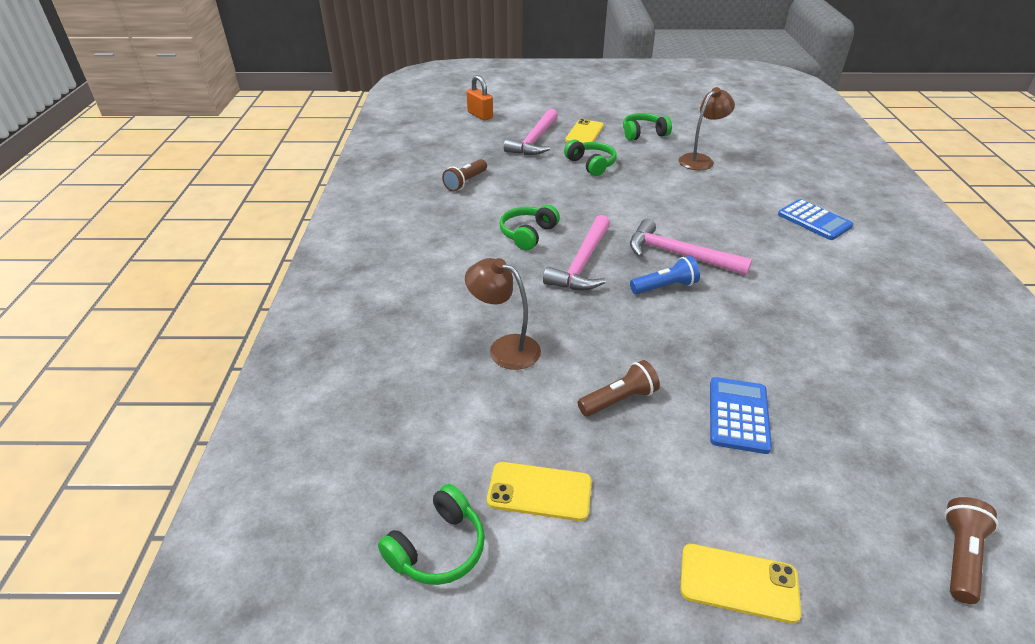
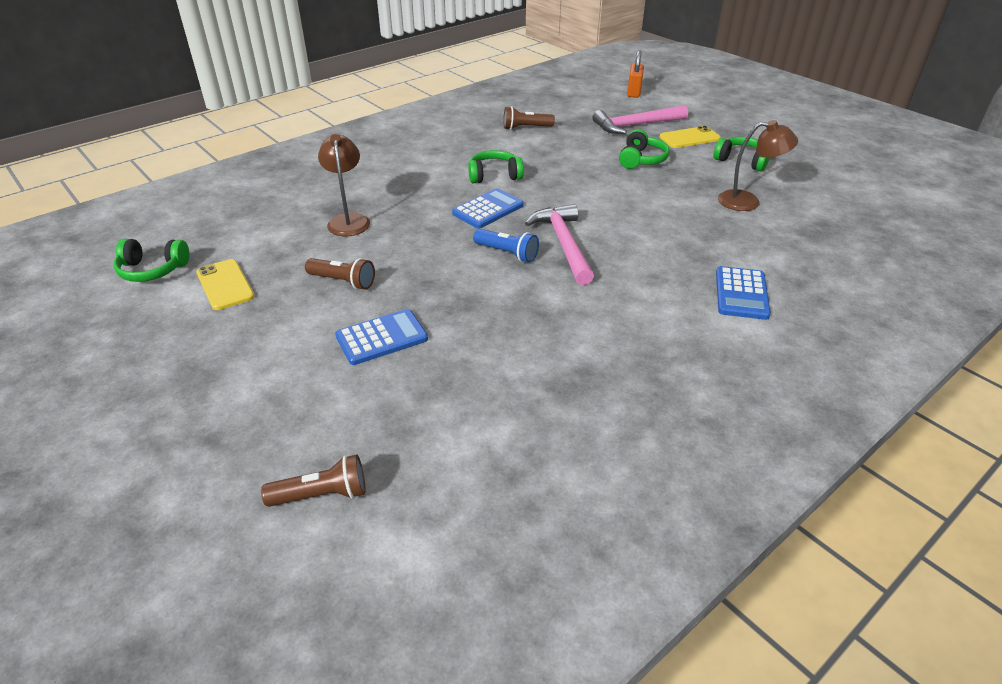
camera: 50 degrees right, 0 degrees up
pink hammer [543,215,610,290] -> blue calculator [452,188,524,229]
yellow phone [680,544,801,624] -> none

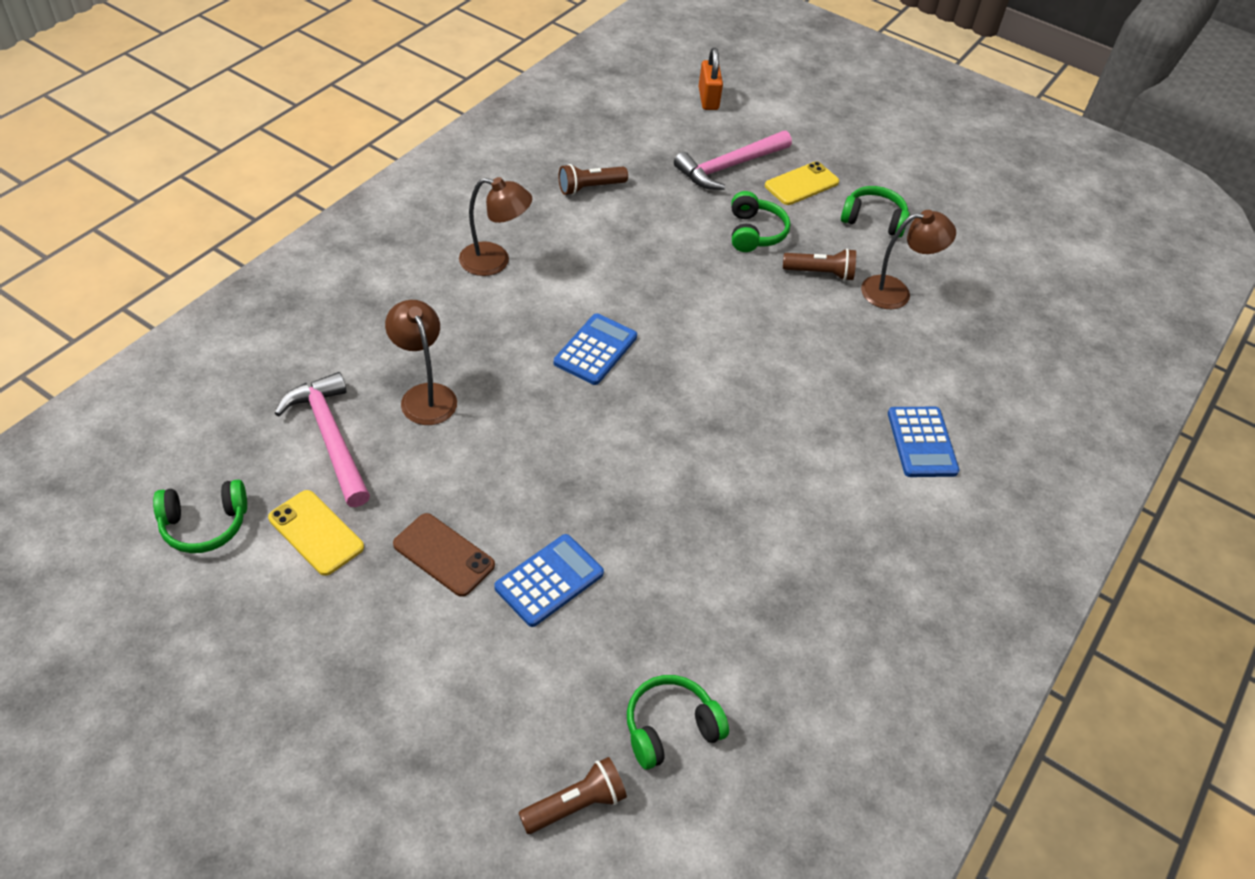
camera: 20 degrees left, 10 degrees up
brown flashlight [305,258,375,290] -> brown flashlight moved to [783,248,856,281]
green headphones [468,150,524,183] -> green headphones moved to [627,675,729,769]
blue flashlight [473,229,539,263] -> none
pink hammer [525,204,594,285] -> pink hammer moved to [275,372,370,507]
none -> brown phone [393,513,495,597]
none -> brown lamp [459,177,532,276]

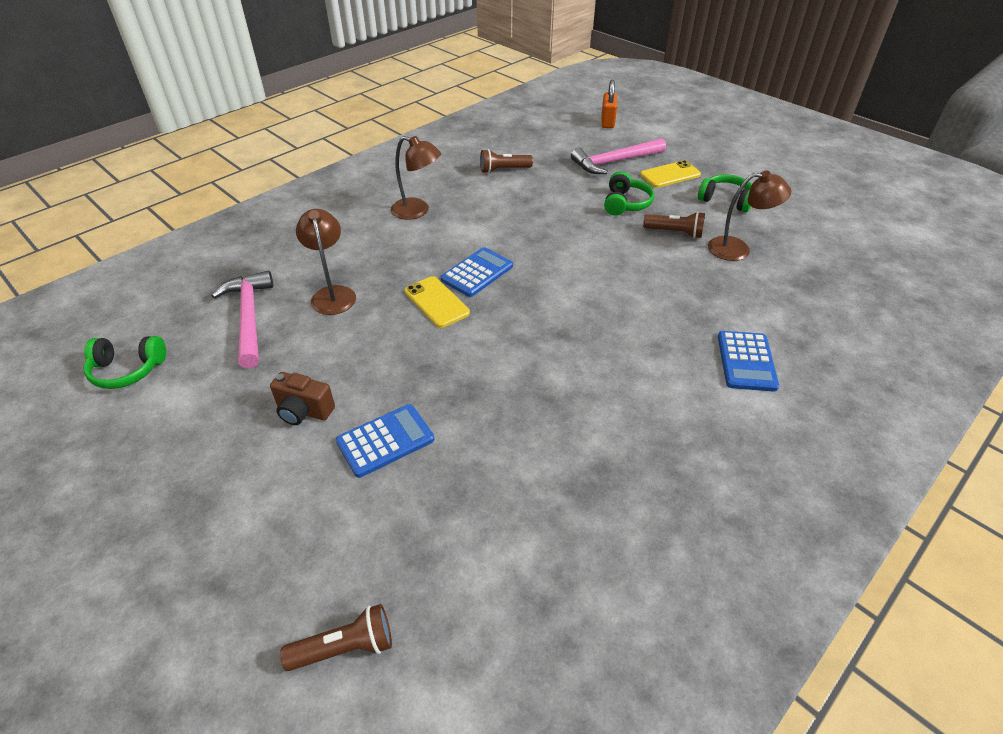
camera: 15 degrees right, 5 degrees down
yellow phone [268,490,364,576] -> yellow phone moved to [404,276,470,328]
brown phone [393,513,495,597] -> brown camera [270,372,335,425]
green headphones [627,675,729,769] -> none

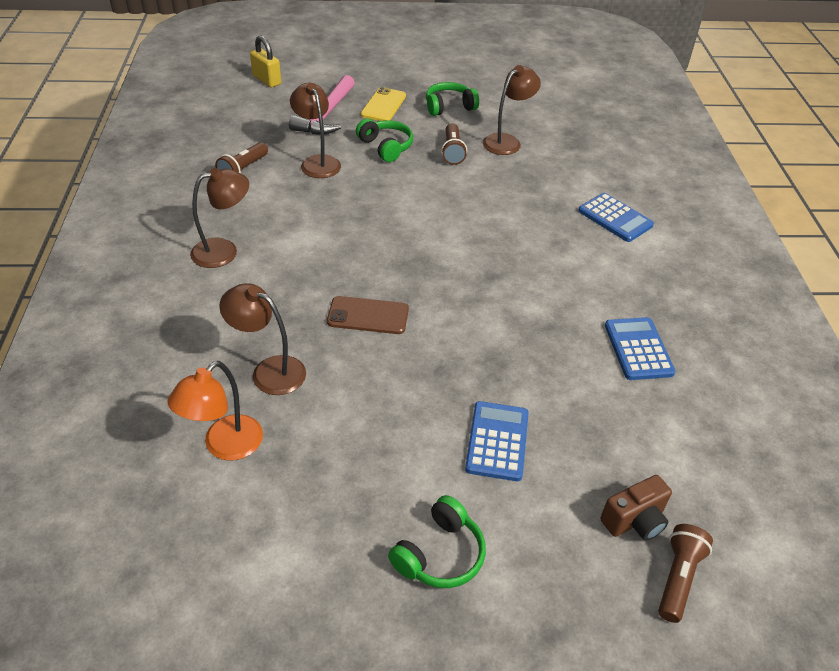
camera: 50 degrees left, 0 degrees up
green headphones [84,336,166,389] -> green headphones moved to [388,495,486,588]
pink hammer [211,271,274,368] -> orange lamp [167,361,263,461]
brown camera [270,372,335,425] -> brown camera moved to [600,475,672,541]
yellow phone [404,276,470,328] -> brown phone [327,296,409,334]
blue calculator [441,247,513,297] -> blue calculator moved to [605,317,675,380]
orange padlock [601,80,617,128] -> yellow padlock [250,35,281,87]
brown flashlight [643,212,705,238] -> brown flashlight turned 120 degrees clockwise [441,123,467,165]
none -> brown lamp [290,83,341,178]

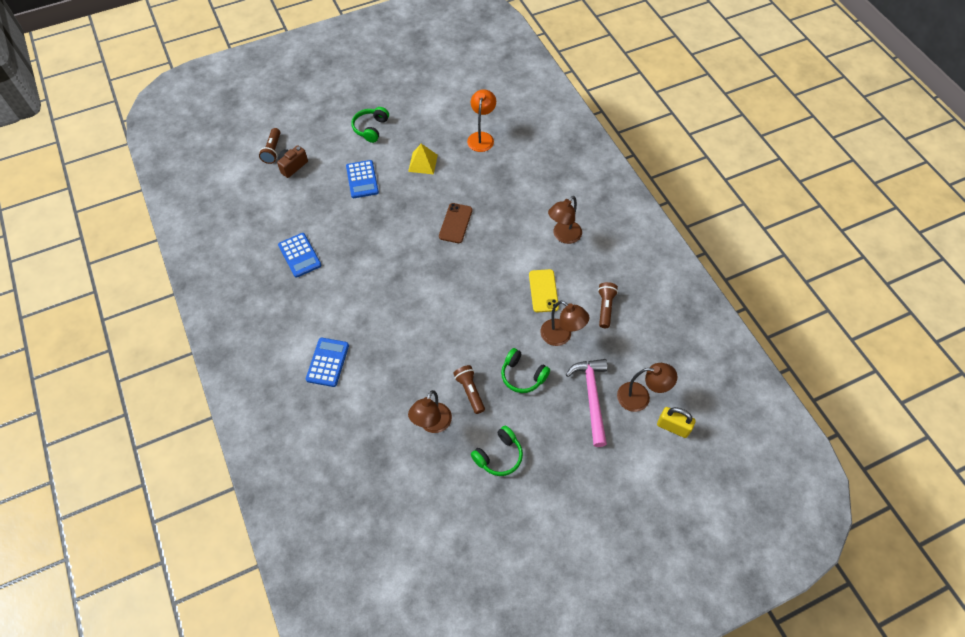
camera: 160 degrees right, 15 degrees up
brown lamp [219,283,306,395] -> brown lamp moved to [617,363,677,412]
brown phone [327,296,409,334] -> brown phone turned 60 degrees counterclockwise [439,203,472,243]
yellow phone [361,87,406,121] -> yellow phone moved to [529,269,559,312]
blue calculator [578,193,654,242] -> blue calculator turned 75 degrees clockwise [306,338,349,387]
none -> yellow pyramid [408,144,438,175]

